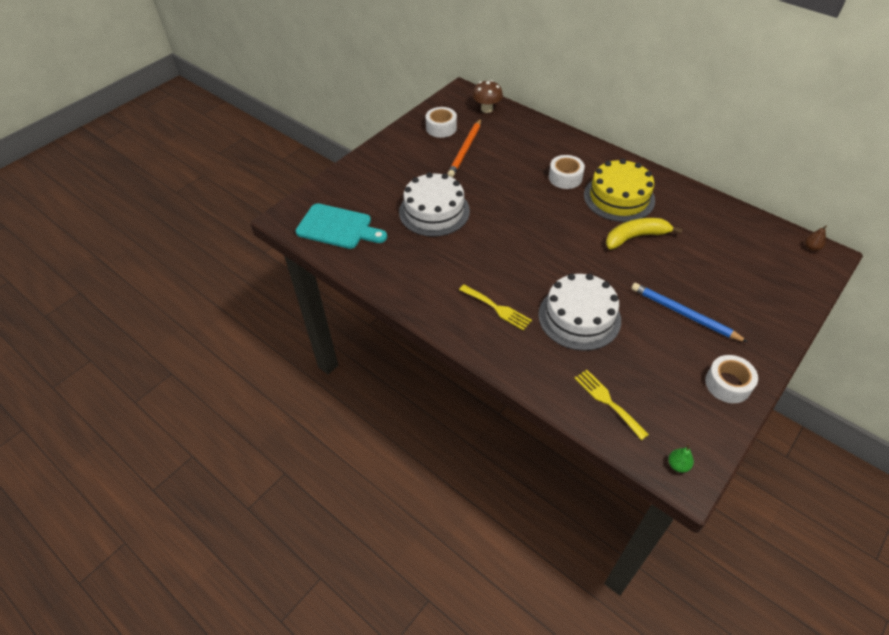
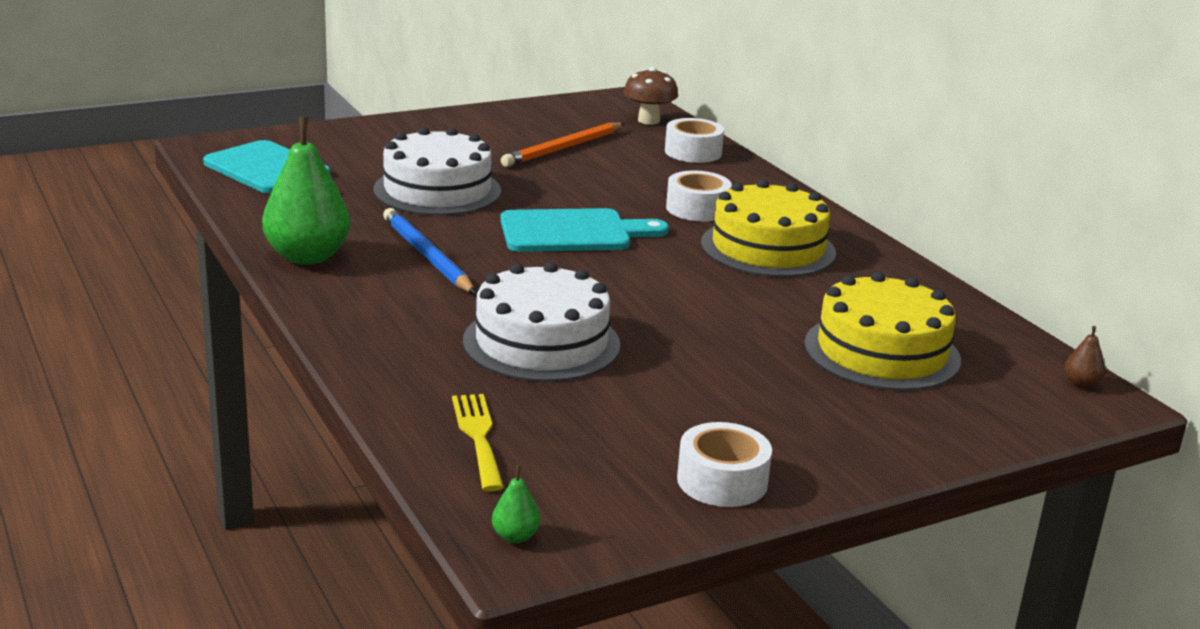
camera: 20 degrees right, 25 degrees down
white tape [426,107,457,138] -> white tape moved to [665,118,724,163]
yellow fork [459,284,532,330] -> none
yellow banana [606,218,682,249] -> none
blue pencil [631,283,748,342] -> blue pencil moved to [383,208,476,294]
none -> green pear [262,117,350,265]
none -> turquoise cutting board [500,208,669,252]
none -> yellow cake [804,272,961,391]

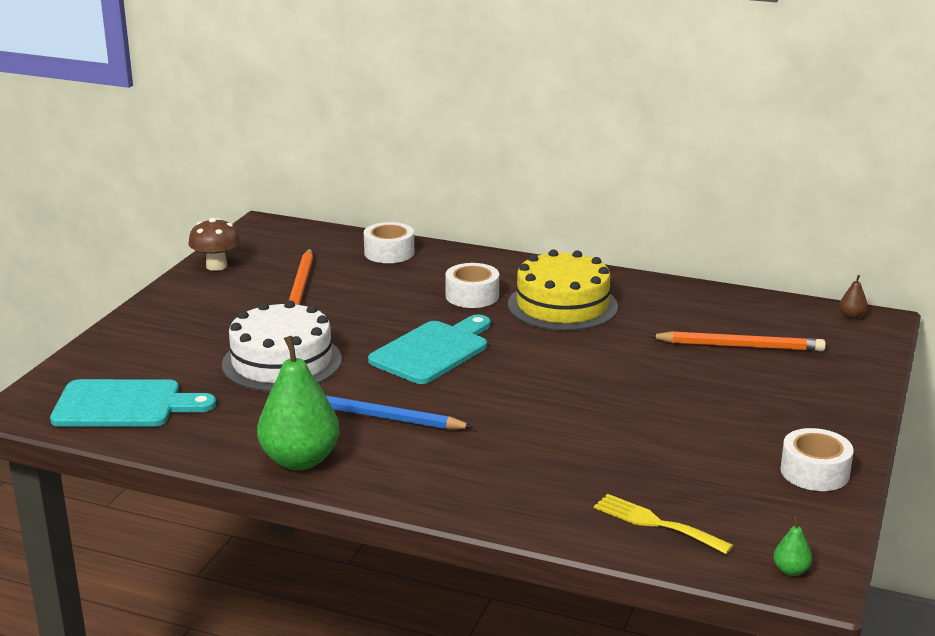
camera: 40 degrees left, 0 degrees up
white cake [463,262,620,382] -> none
brown mushroom [624,67,678,125] -> brown mushroom moved to [188,218,241,271]
yellow cake [804,272,961,391] -> orange pencil [650,331,826,351]

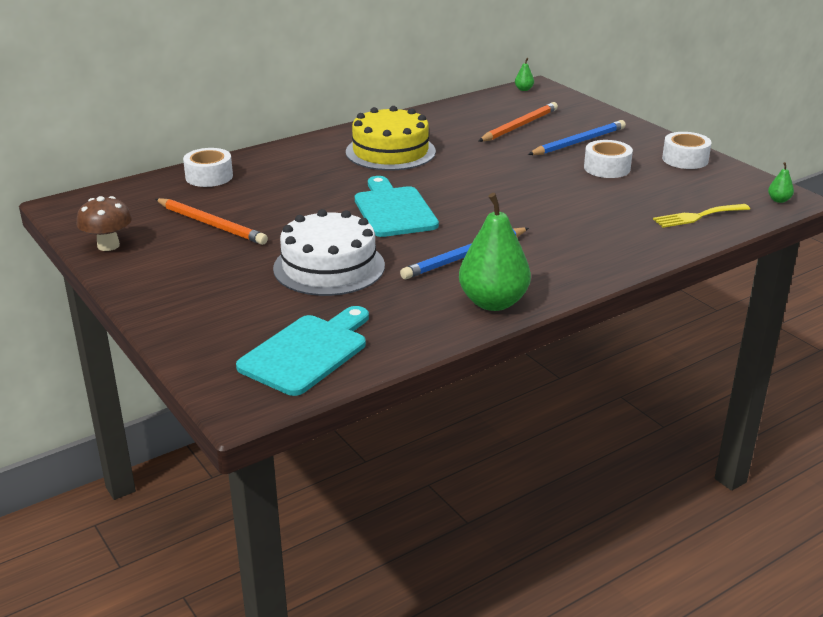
camera: 55 degrees left, 5 degrees up
white tape [445,263,499,308] -> white tape moved to [584,140,633,178]
brown pear [839,275,868,319] -> green pear [515,58,534,91]
none -> blue pencil [528,120,626,155]

